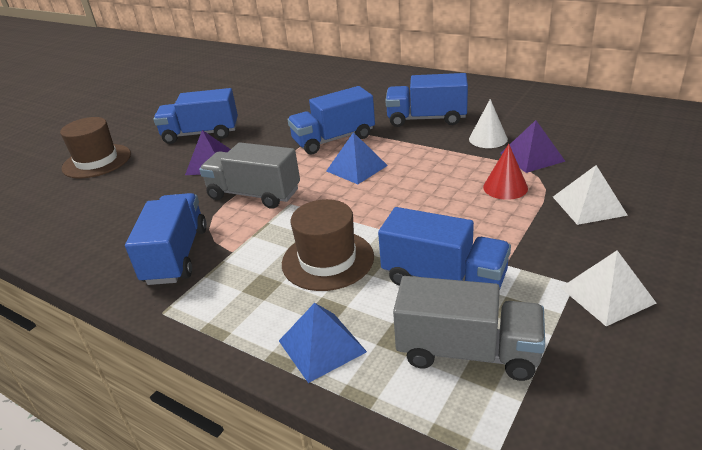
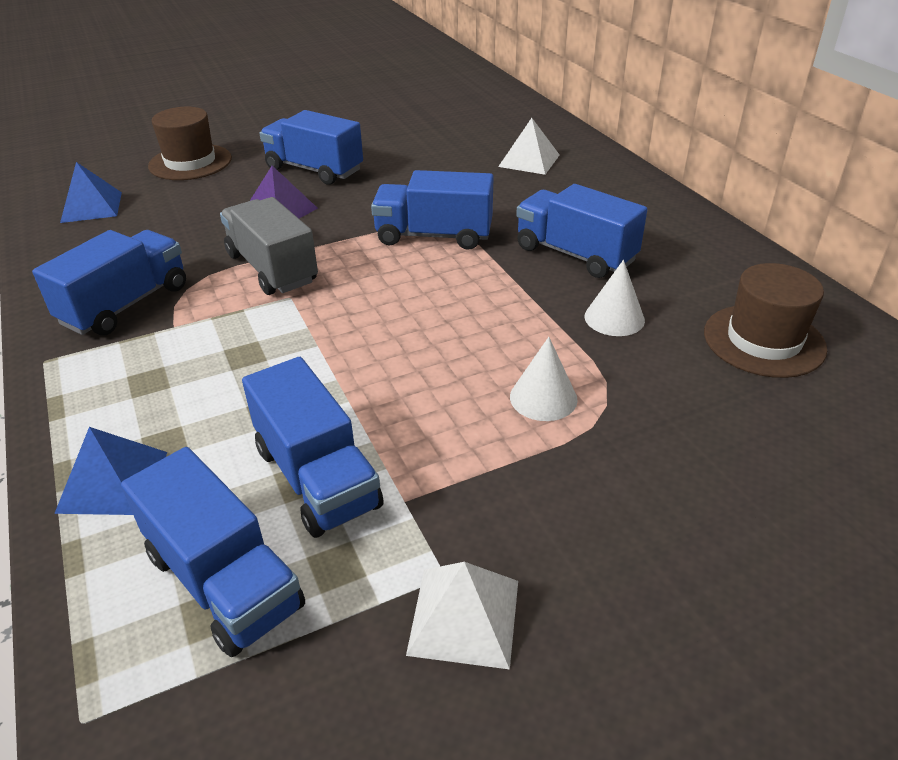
camera: 30 degrees right, 5 degrees up
brown hat [282,199,374,291] -> brown hat moved to [704,263,827,378]
blue pyramid [326,132,388,184] -> blue pyramid moved to [60,162,122,223]
grey truck [393,276,545,381] -> blue truck [121,447,305,657]
red cone [483,144,528,200] -> white cone [510,337,578,421]
purple pyramid [500,120,565,173] -> none
white pyramid [553,165,628,225] -> white pyramid moved to [498,118,560,175]

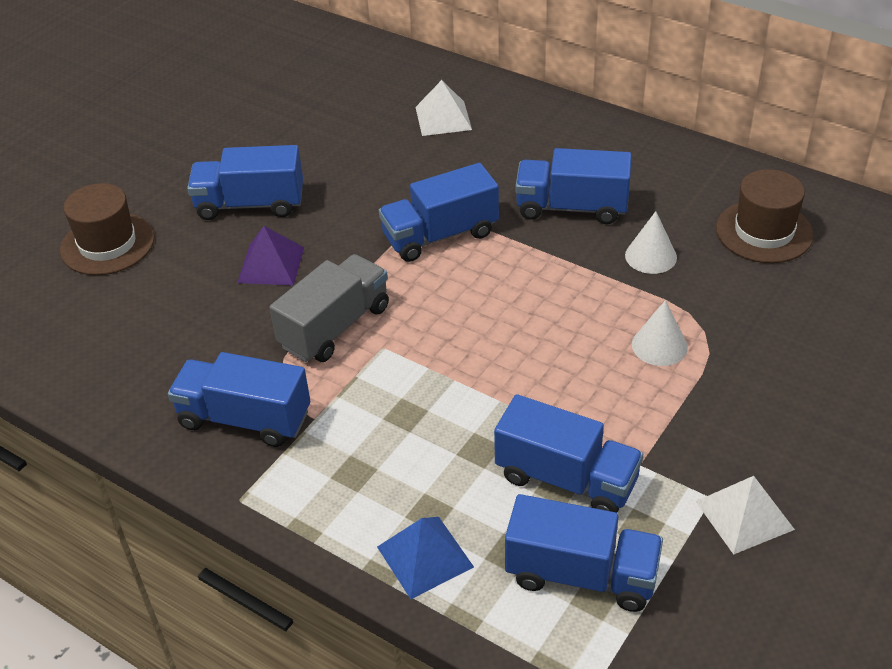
camera: 30 degrees left, 5 degrees up
blue truck [32,230,186,335] -> blue truck turned 75 degrees counterclockwise [168,352,310,447]
blue pyramid [60,162,122,223] -> none
grey truck [220,197,318,295] -> grey truck turned 105 degrees clockwise [269,254,389,362]

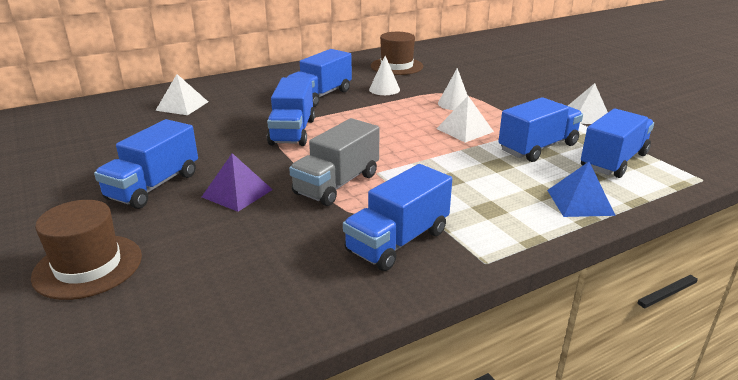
camera: 65 degrees left, 15 degrees down
grey truck [269,254,389,362] -> grey truck turned 120 degrees counterclockwise [289,118,380,206]
none -> white pyramid [436,96,494,143]

